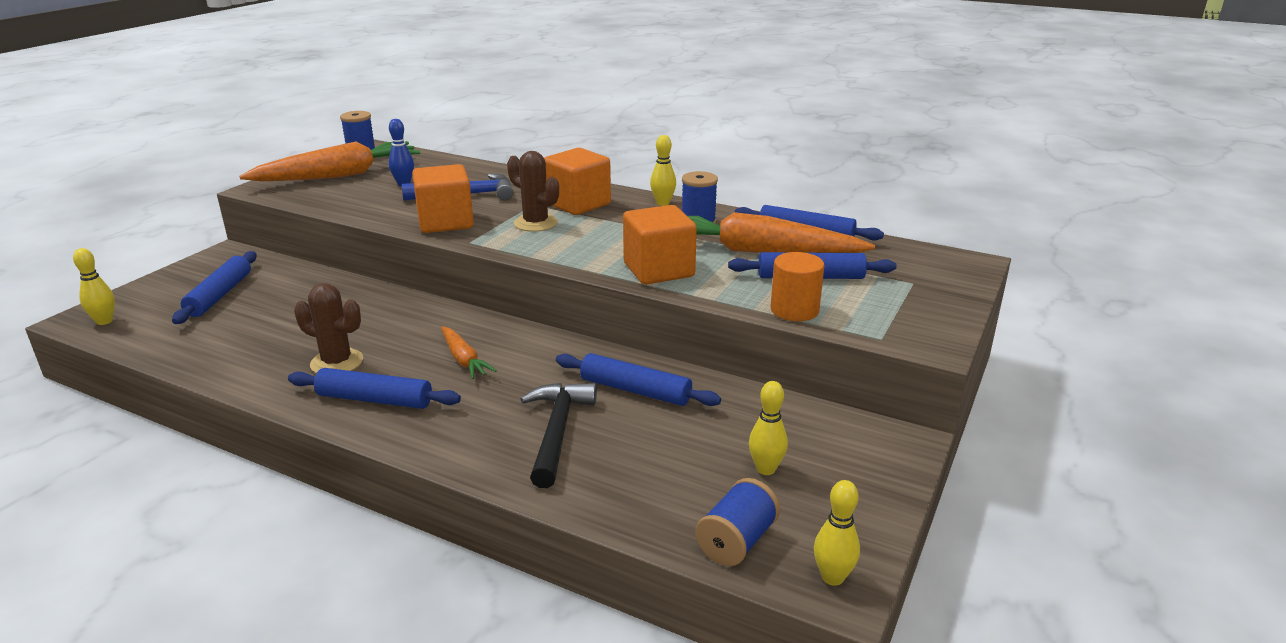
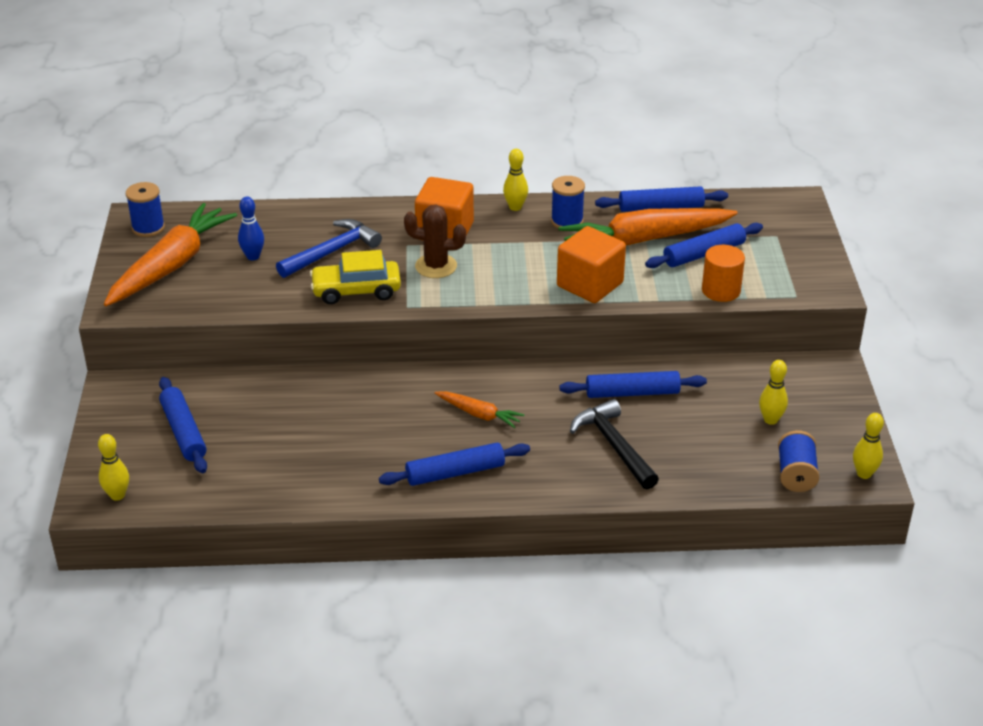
camera: 30 degrees left, 10 degrees up
brown cactus [294,283,363,373] -> none
orange cube [412,164,474,233] -> yellow car [310,250,401,304]

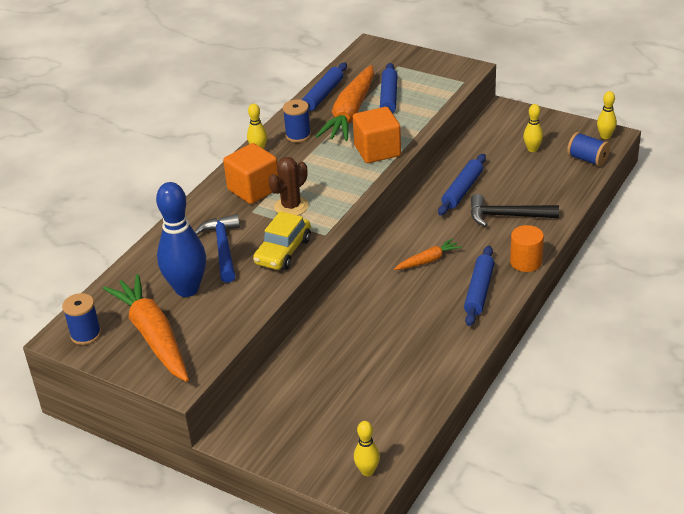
camera: 55 degrees left, 0 degrees up
blue rolling pin [159,377,207,473] -> none
blue bowling pin [238,197,264,260] -> blue bowling pin [156,182,206,297], size x2.06
orange cylinder [702,245,745,302] -> orange cylinder moved to [510,225,544,272]

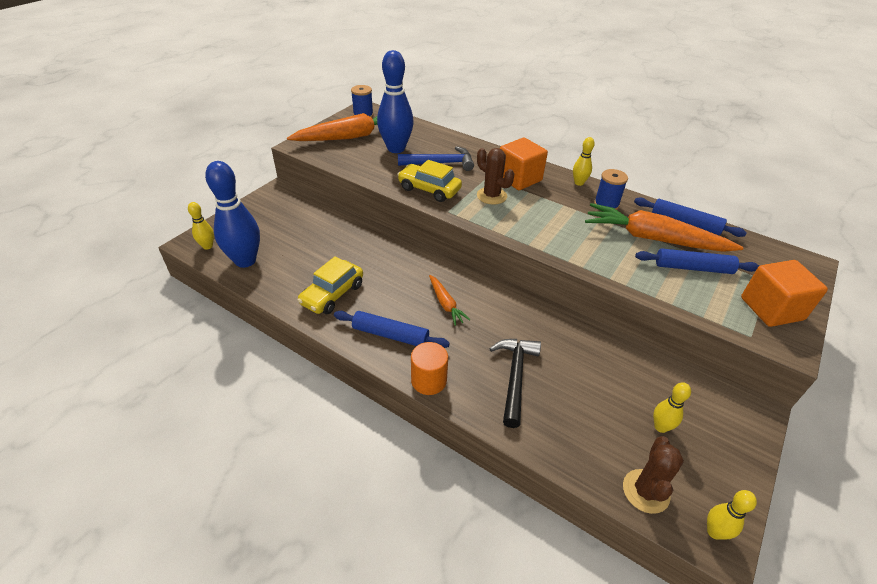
camera: 90 degrees right, 5 degrees up
orange cube [353,107,401,163] -> orange cube moved to [741,260,828,327]
blue rolling pin [438,154,486,216] -> none
blue spool [567,132,610,166] -> brown cactus [623,436,684,514]
none -> blue bowling pin [205,161,260,268]
none -> yellow car [297,256,363,314]

